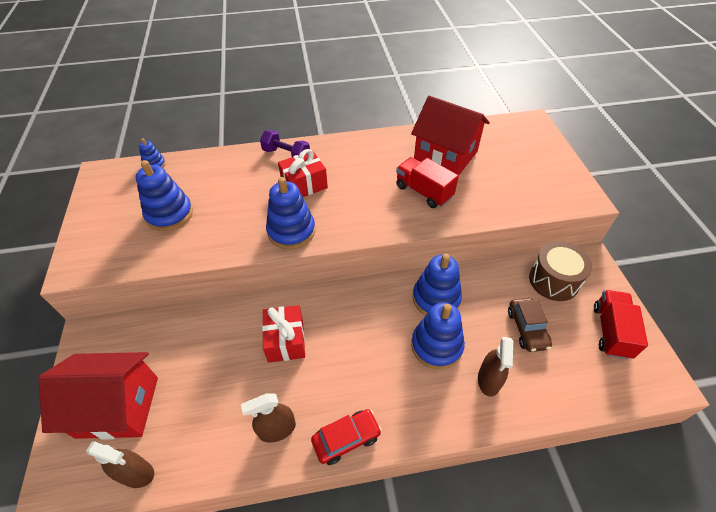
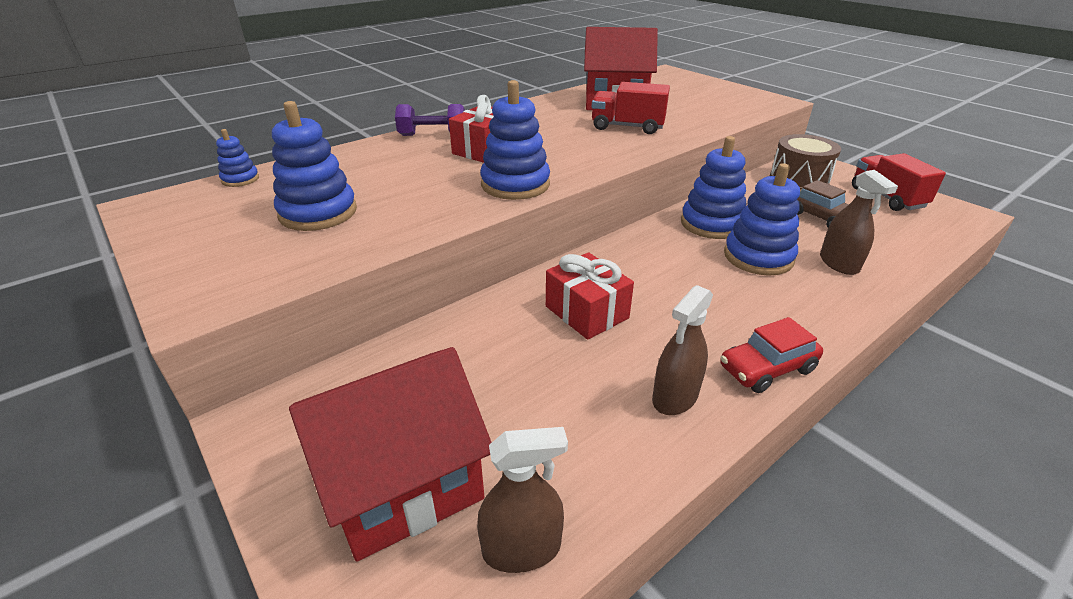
camera: 30 degrees left, 15 degrees down
red car [311,409,382,465] -> red car turned 150 degrees counterclockwise [720,317,823,393]

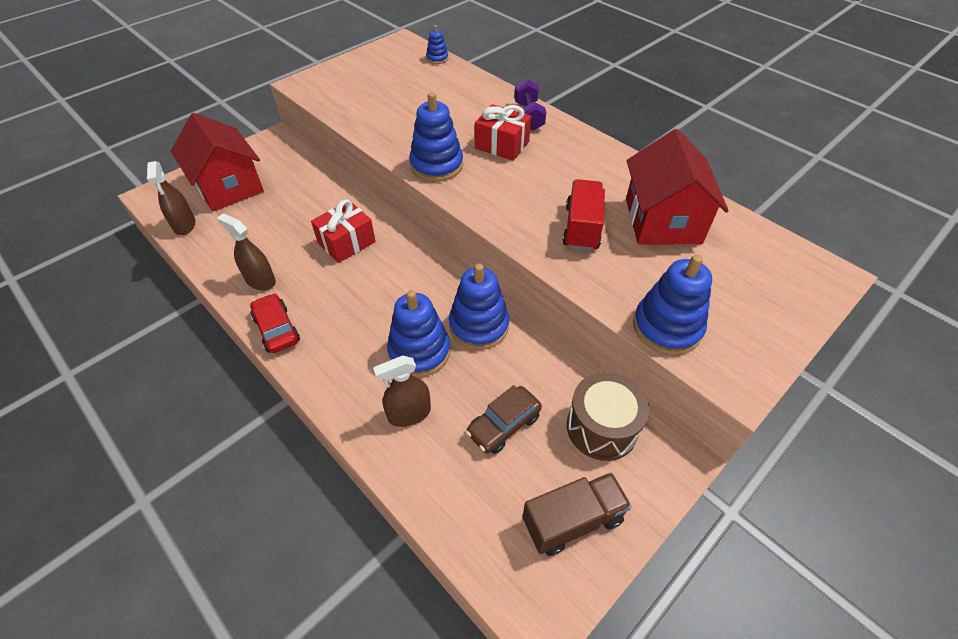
camera: 85 degrees right, 15 degrees up
blue stacking toy [272,101,357,231] -> blue stacking toy moved to [633,254,712,355]
red truck [852,153,946,211] -> brown truck [522,472,632,556]

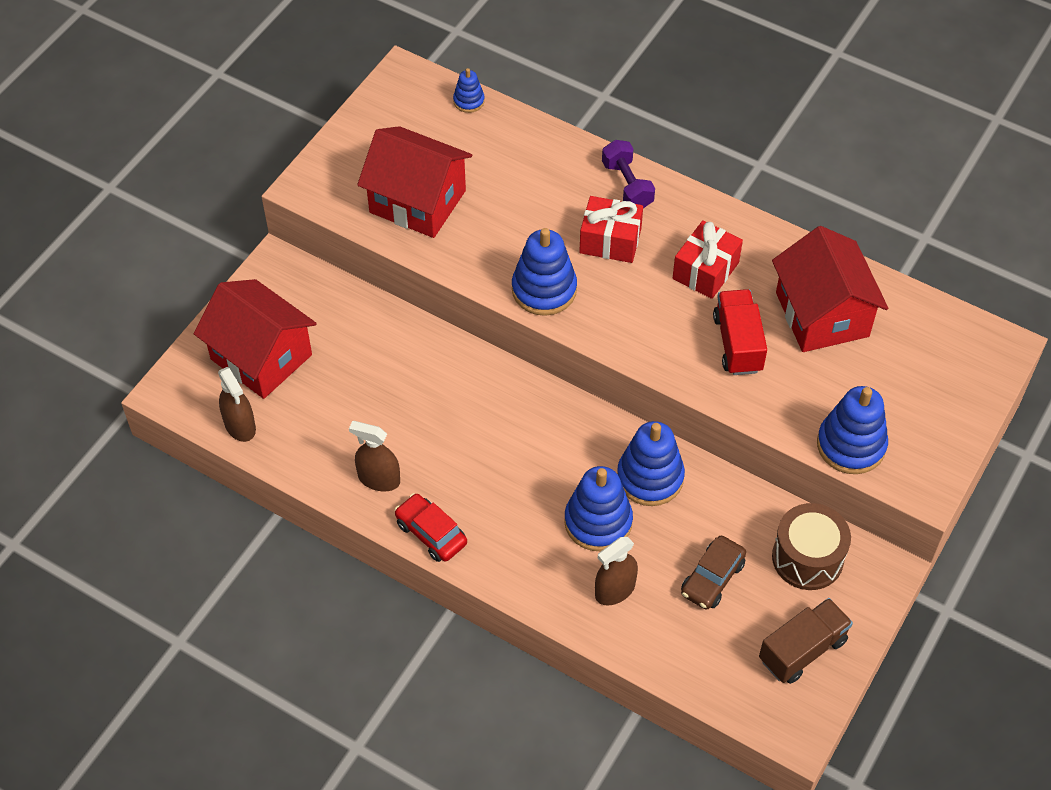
camera: 15 degrees left, 5 degrees up
red gift [311,199,376,263] -> red gift moved to [673,220,743,299]
none -> red house [357,126,472,238]

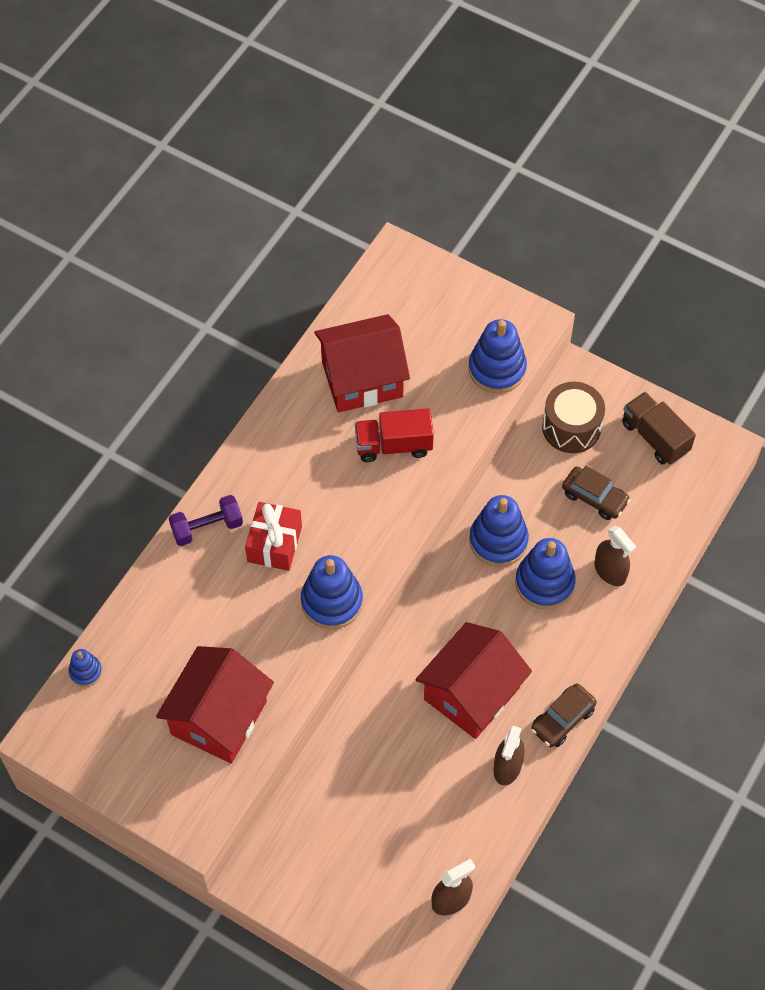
camera: 90 degrees left, 5 degrees up
red house [194,279,317,399] -> red house moved to [415,622,532,739]
red car [394,493,467,562] -> brown car [531,683,597,747]
red gift [673,220,743,299] -> none

